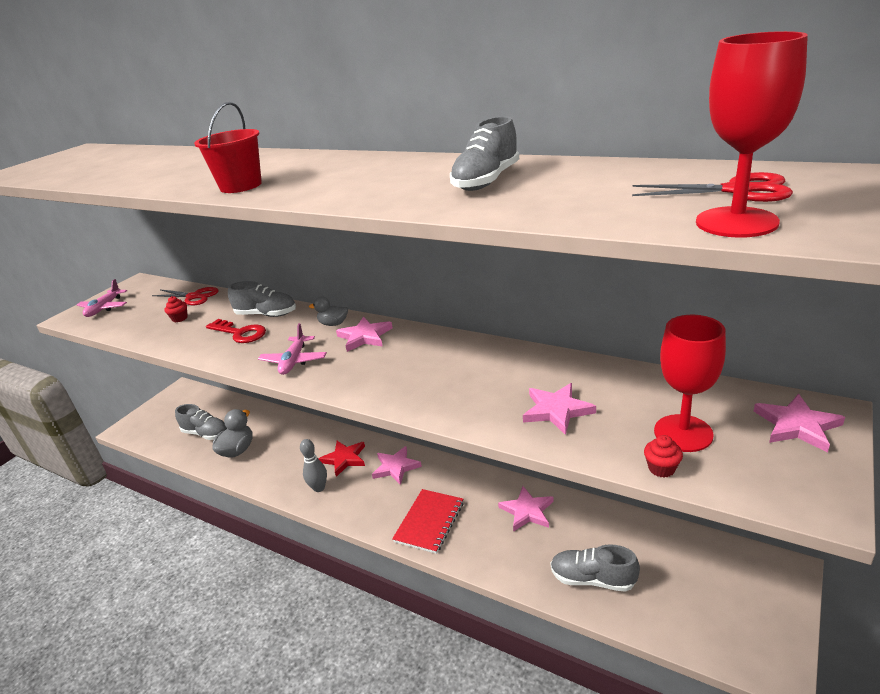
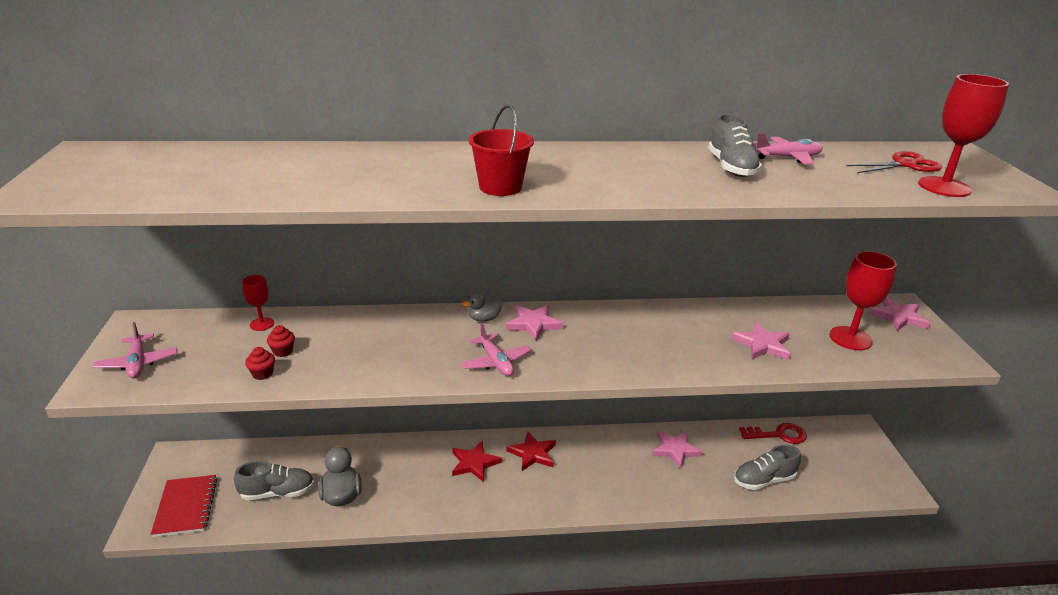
camera: 40 degrees left, 0 degrees up
red scissors [152,287,219,305] -> red goblet [242,275,274,331]
red key [206,319,266,343] -> red key moved to [739,423,807,444]
grey shoe [228,281,296,317] -> none
grey bowling pin [300,439,327,492] -> none
pink star [372,446,422,485] -> red star [506,432,556,471]
red notebook [392,489,463,554] -> red notebook moved to [151,475,217,537]
red cupcake [644,435,683,478] -> red cupcake moved to [245,347,275,380]
none -> pink plane [753,133,823,165]

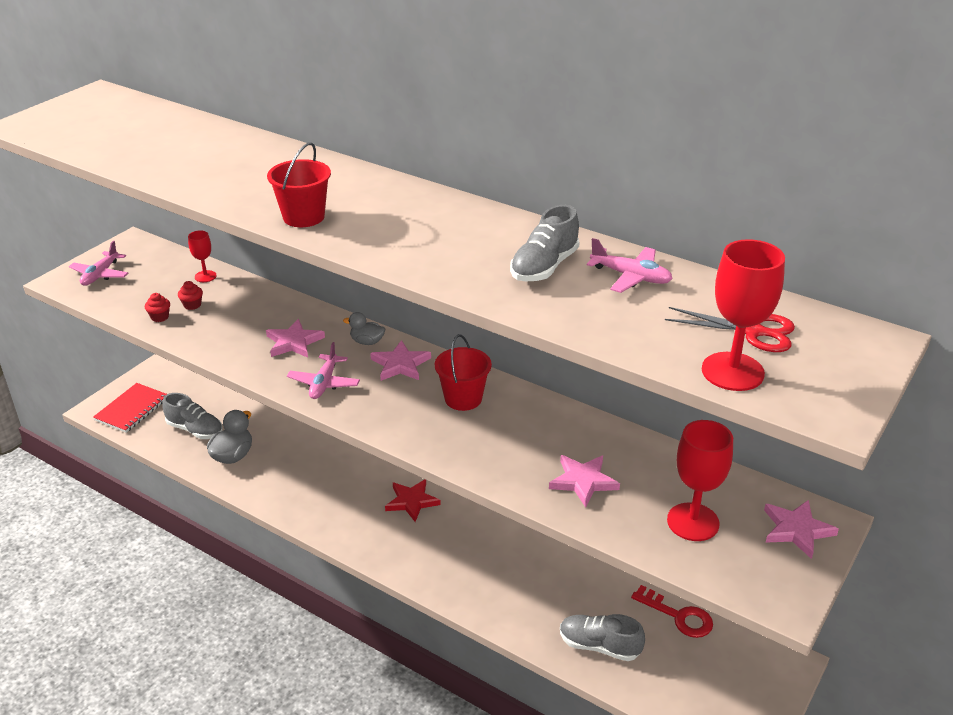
camera: 40 degrees right, 5 degrees up
red star [452,441,502,482] -> none
pink star [652,431,703,469] -> pink star moved to [266,319,325,358]
none -> red bucket [435,334,492,411]

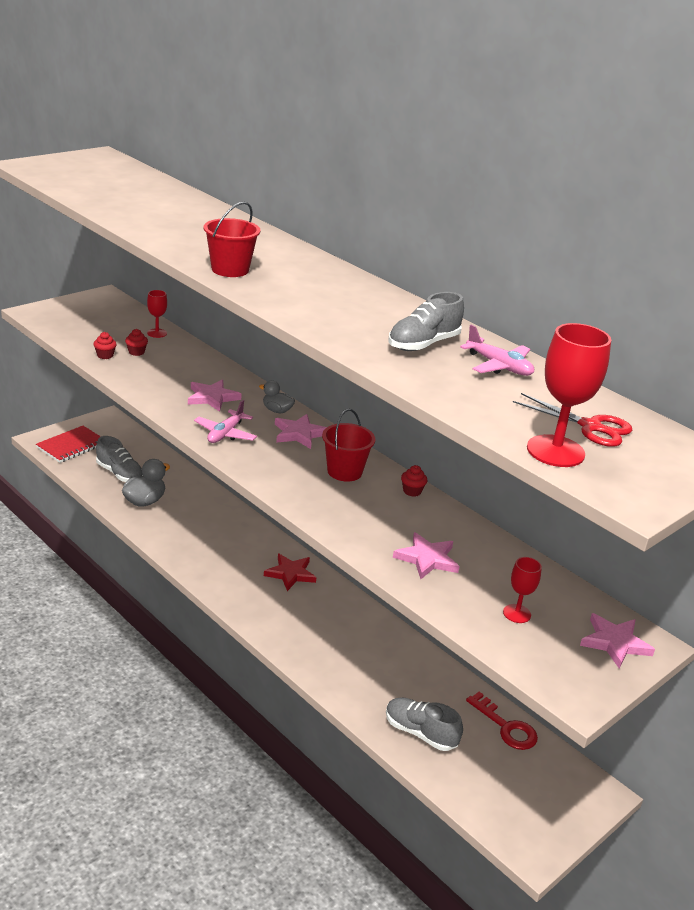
camera: 10 degrees right, 5 degrees down
pink plane [69,241,129,286] -> none
red goblet [667,420,733,541] -> red goblet [503,557,542,623], size x0.56
none -> red cupcake [401,465,427,497]

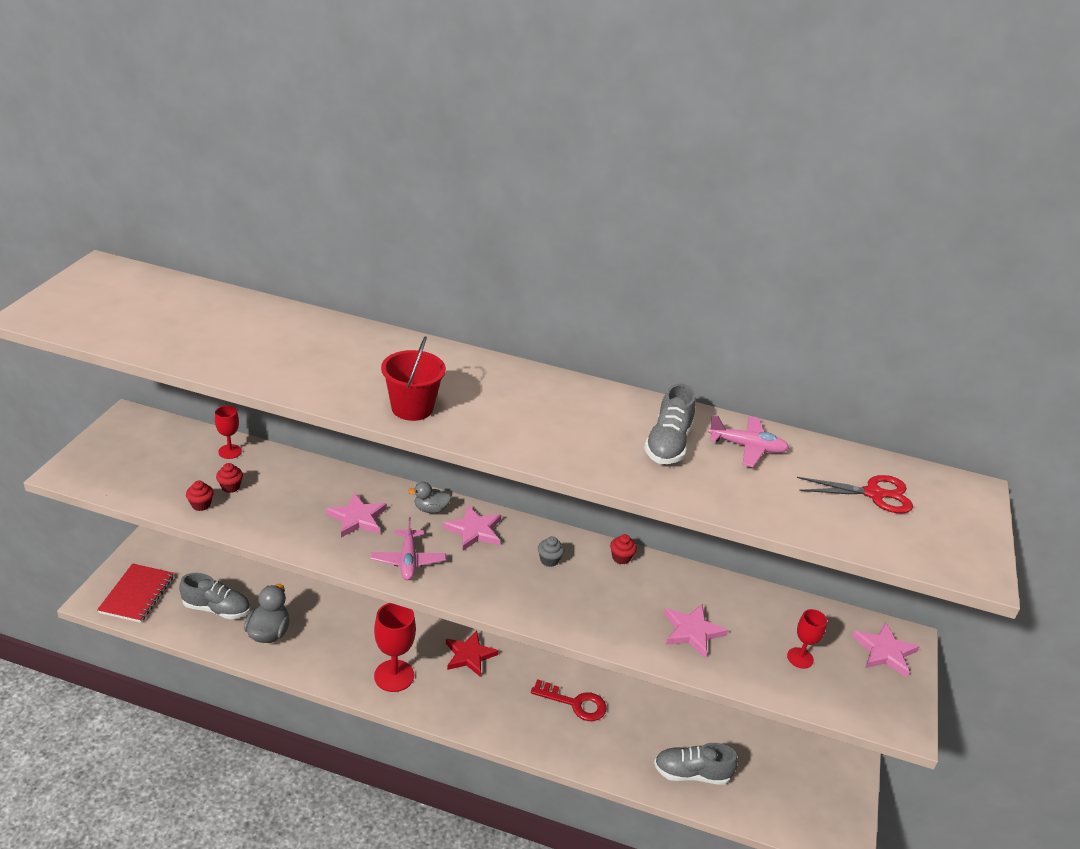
camera: 30 degrees left, 5 degrees up
red bucket [322,409,375,482] -> grey cupcake [538,536,565,567]
red key [466,692,538,750] -> red key moved to [531,679,606,721]
red goblet [527,323,611,467] -> red goblet moved to [374,603,416,692]

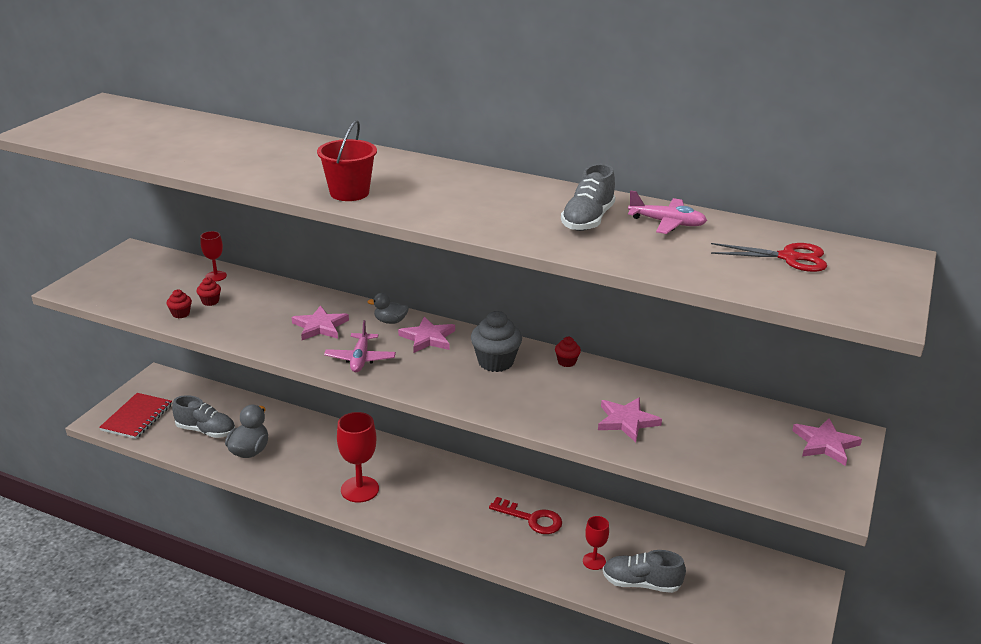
camera: 10 degrees right, 5 degrees down
red star [446,631,499,677] -> none
grey cupcake [538,536,565,567] -> grey cupcake [471,311,522,372], size x1.97
red goblet [787,609,827,669] -> red goblet moved to [583,516,609,570]

